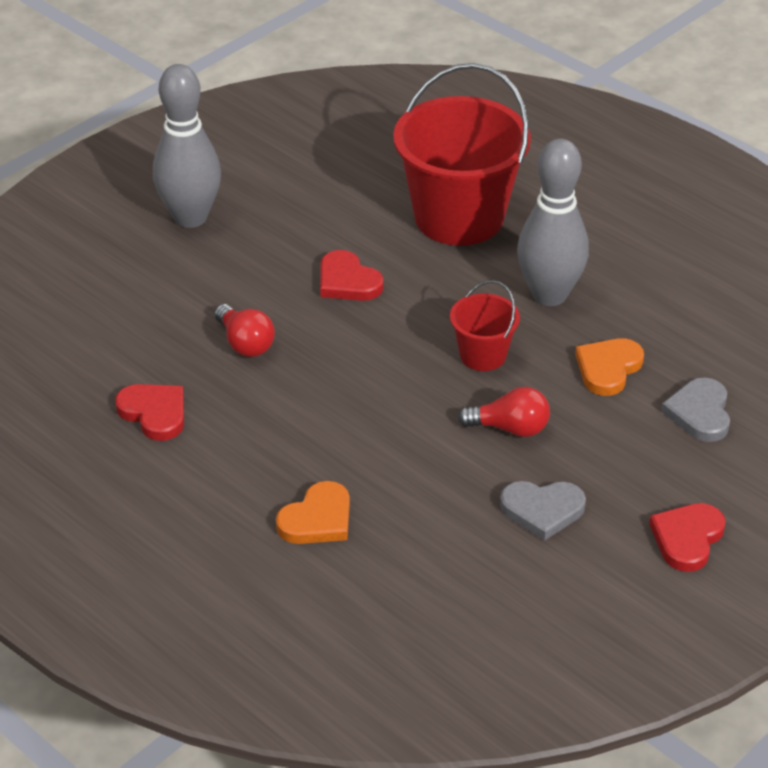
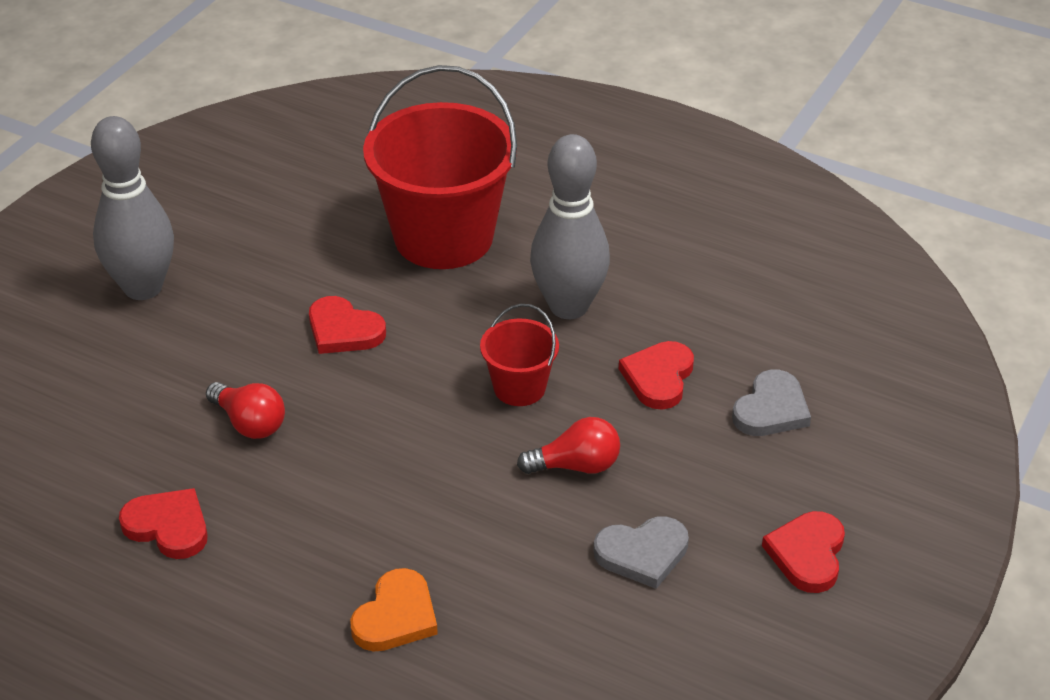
camera: 15 degrees left, 0 degrees up
orange heart [575,338,644,396] -> red heart [619,341,694,410]
grey heart [661,378,730,442] -> grey heart turned 135 degrees counterclockwise [732,370,811,436]

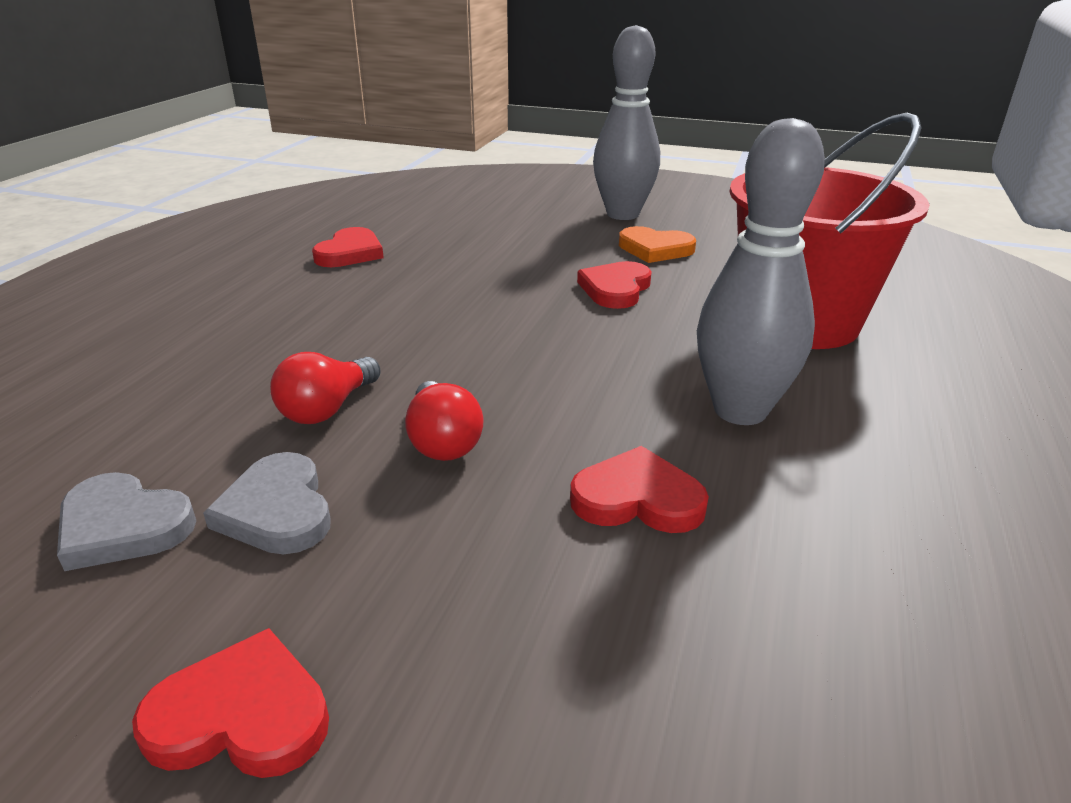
camera: 80 degrees right, 10 degrees down
red light bulb [206,382,285,439] -> red light bulb moved to [270,352,381,424]
orange heart [350,568,438,652] -> orange heart moved to [619,226,696,263]
red bucket [480,304,559,406] -> none
grey heart [732,370,811,436] -> grey heart moved to [57,472,196,571]

